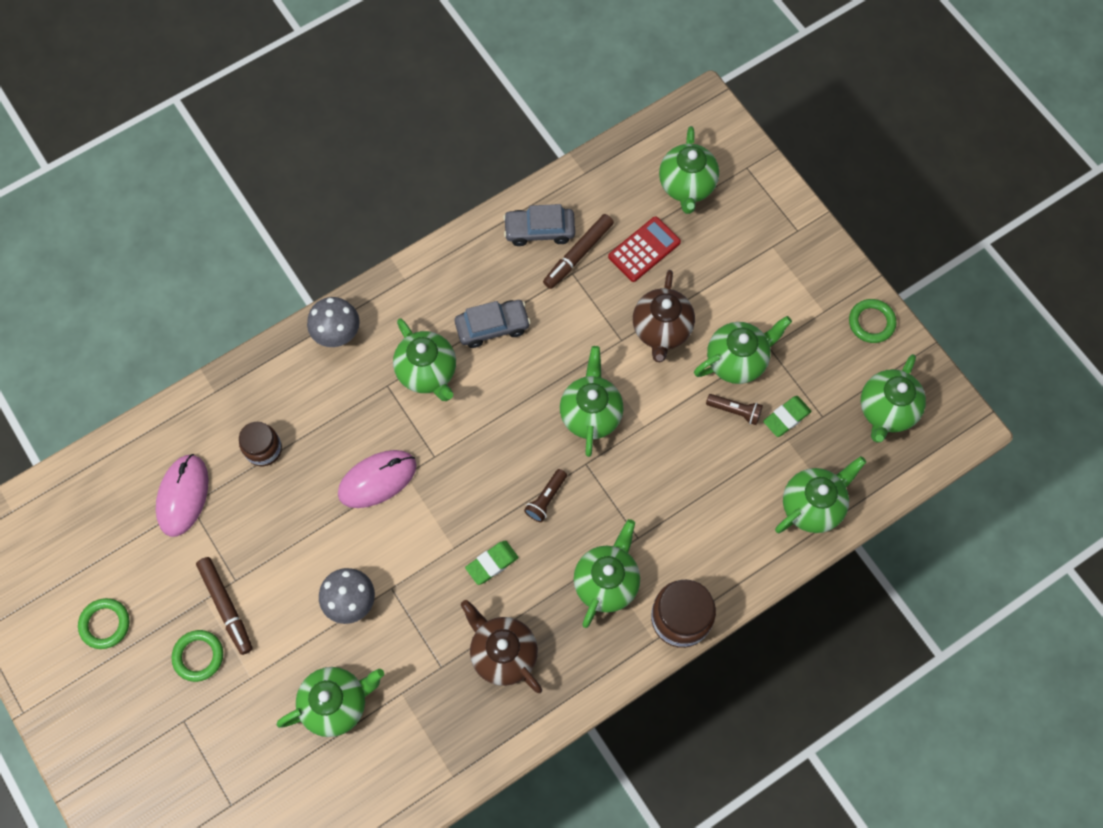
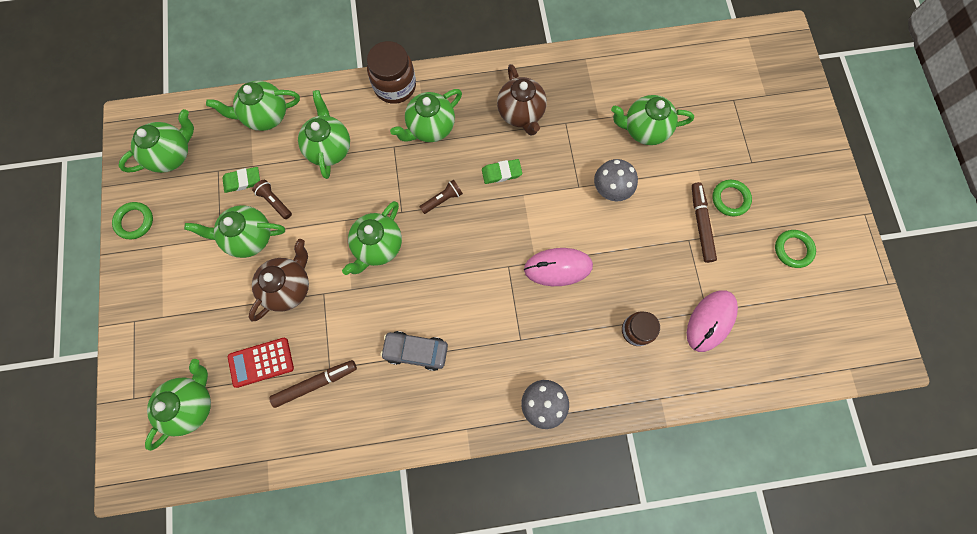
camera: 155 degrees left, 5 degrees up
green teapot [393,318,456,401] -> green teapot moved to [298,90,350,179]
grey car [503,204,575,246] -> none

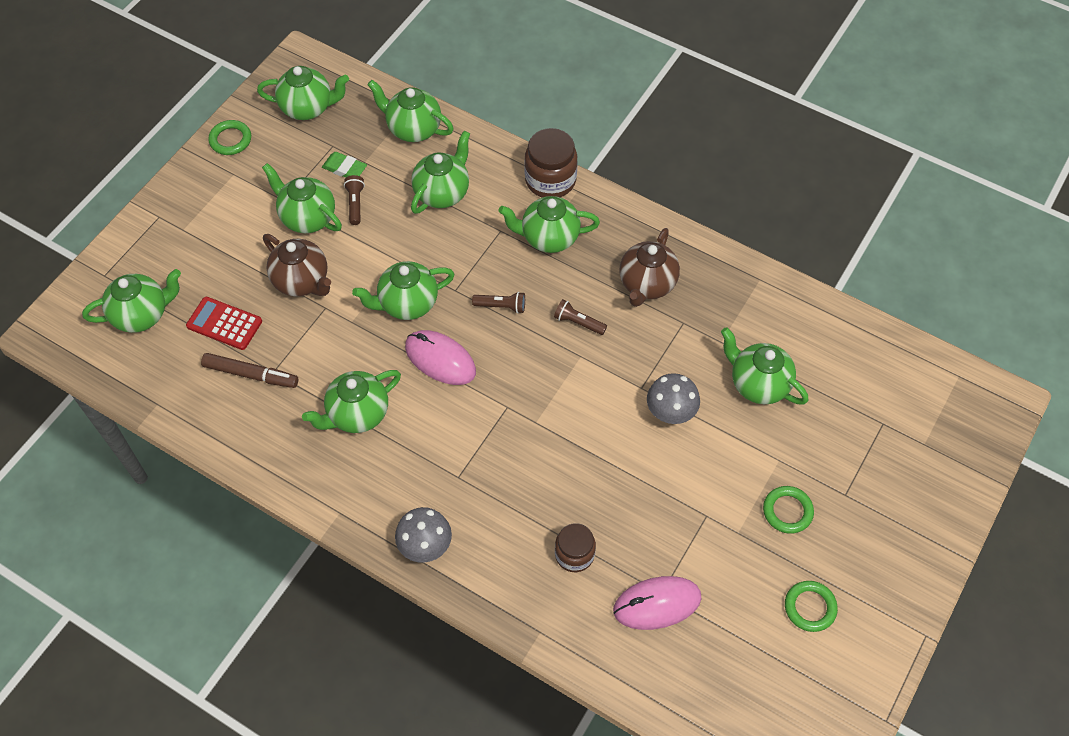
camera: 40 degrees right, 15 degrees down
brown teapot [249,239,309,321] -> brown teapot turned 60 degrees clockwise [263,234,331,297]
grey car [380,331,448,371] -> green teapot [302,370,401,433]
green eraser [482,159,522,184] -> brown flashlight [554,299,607,335]
pink mouse [524,248,593,286] -> pink mouse moved to [405,330,476,385]
brown marker [692,182,717,263] -> none

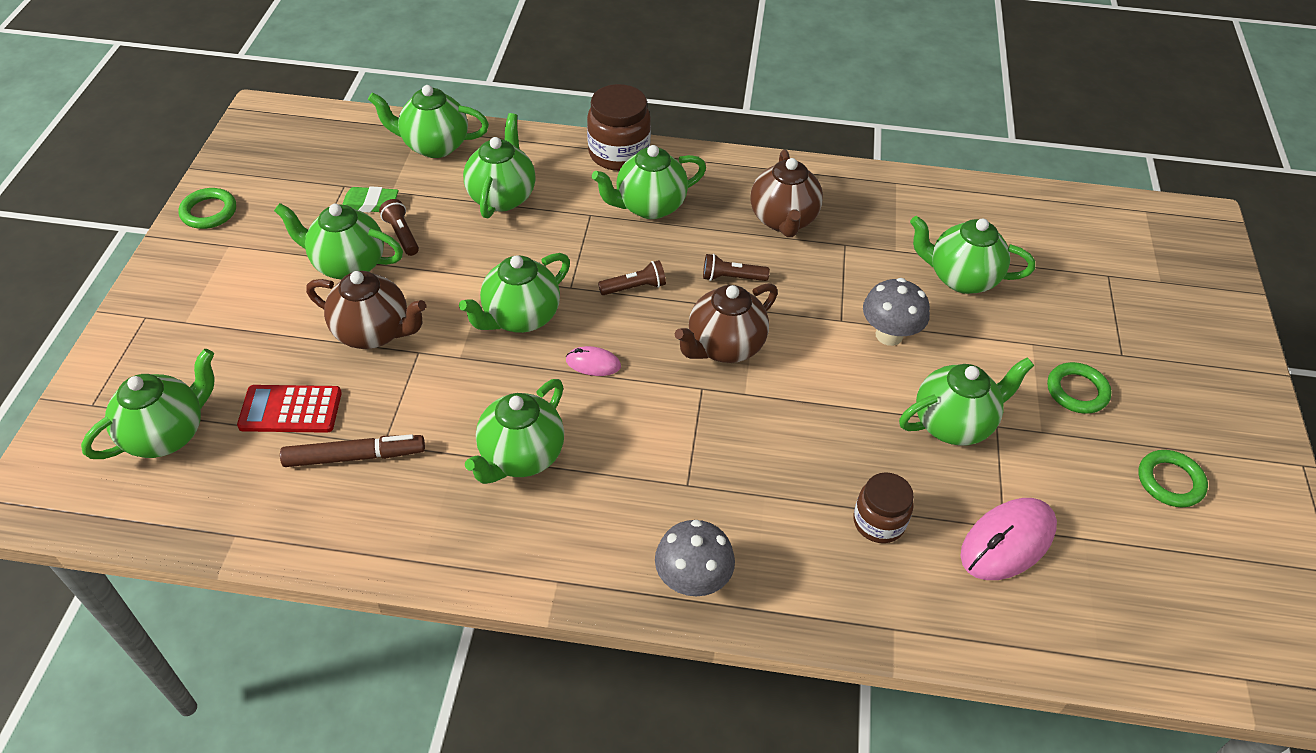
camera: 25 degrees left, 10 degrees down
green teapot [257,66,349,120] -> green teapot moved to [899,357,1034,446]
pink mouse [405,330,476,385] -> pink mouse [566,346,621,376], size x0.53
none -> brown teapot [675,283,778,363]

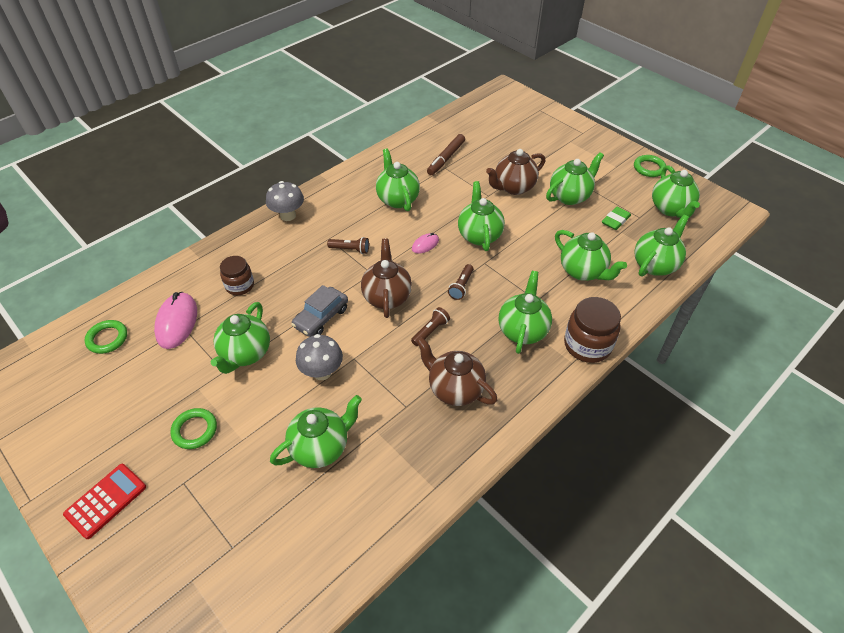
camera: 130 degrees right, 0 degrees up
green teapot [81,349,215,459] -> green teapot moved to [652,165,700,218]
red calculator [237,385,342,433] -> red calculator moved to [63,464,146,539]
brown flashlight [379,199,419,256] -> brown flashlight moved to [327,237,369,254]
green ring [1138,450,1208,507] -> green ring moved to [84,320,127,354]
none -> grey car [291,285,348,337]

